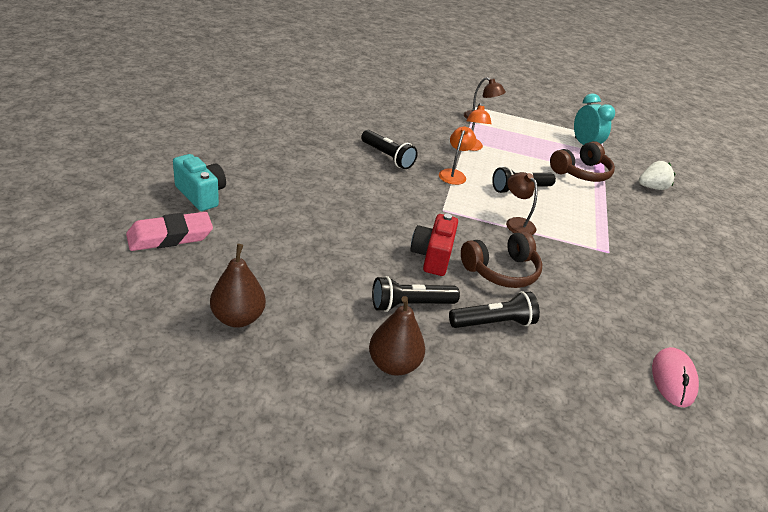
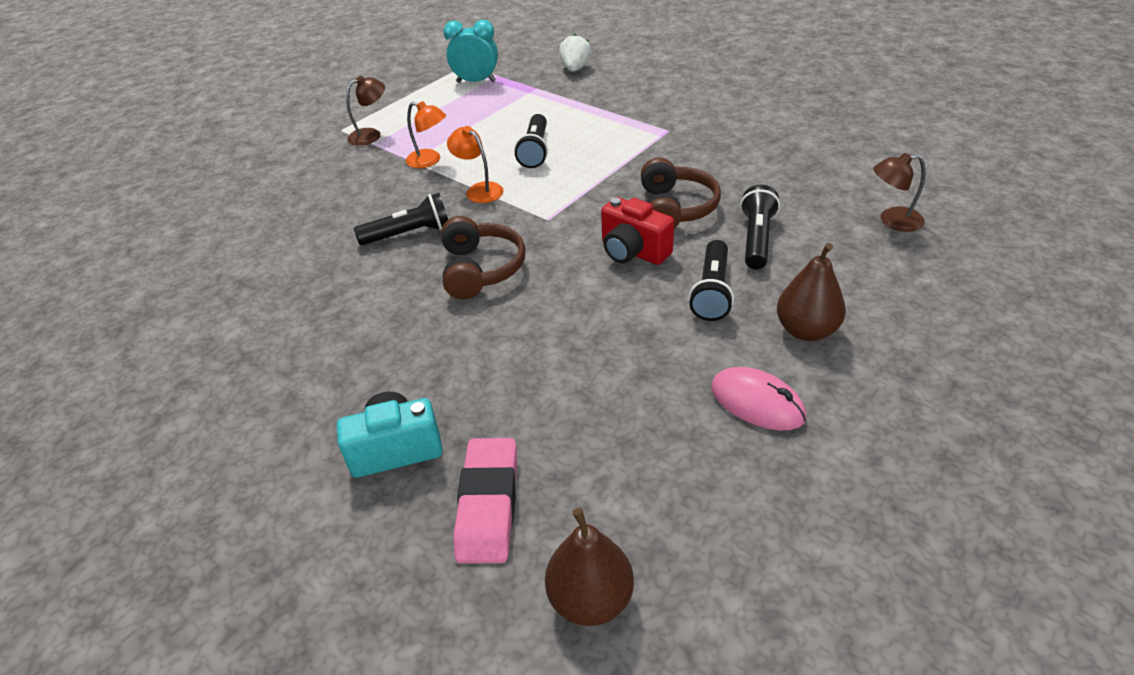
camera: 55 degrees left, 5 degrees up
brown pear [210,244,266,328] -> brown pear moved to [545,508,634,626]
brown lamp [506,172,538,235] -> brown lamp moved to [873,153,925,232]
brown headphones [550,141,615,182] -> brown headphones moved to [441,216,526,299]
pink mouse [652,347,699,407] -> pink mouse moved to [711,367,806,431]

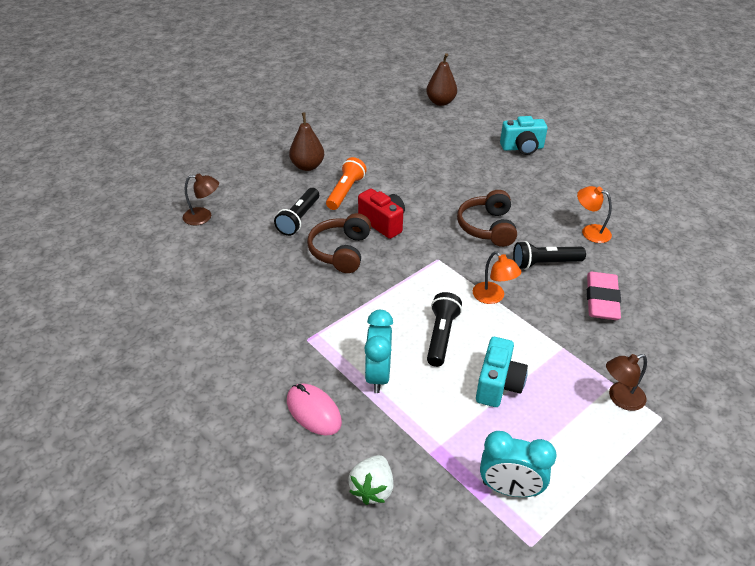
camera: 175 degrees left, 0 degrees up
orange lamp [406,101,446,168] -> orange lamp moved to [577,186,612,243]
pink eraser [453,438,517,563] -> pink eraser moved to [587,272,621,320]
black flashlight [689,240,734,321] -> orange flashlight [326,157,367,210]
pink mouse [711,367,806,431] -> pink mouse moved to [287,383,342,436]
none -> turquoise clock [364,310,393,393]
none -> turquoise camera [476,337,528,407]

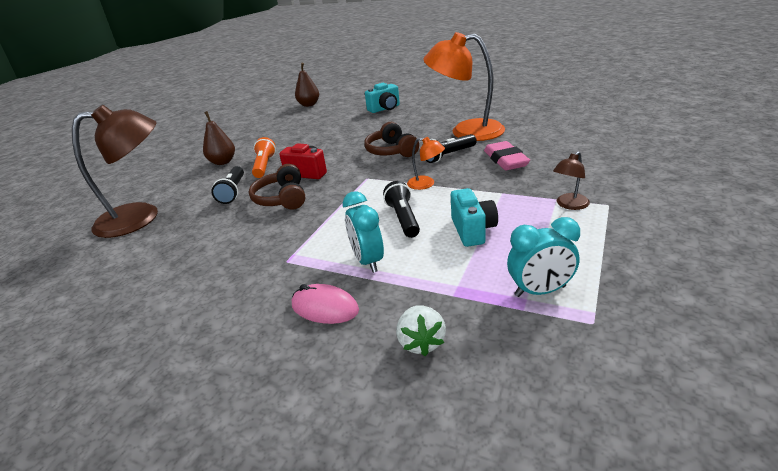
camera: 20 degrees left, 10 degrees down
brown lamp [183,173,219,225] -> brown lamp [72,105,158,238], size x2.26
orange lamp [577,186,612,243] -> orange lamp [423,32,505,141], size x2.26

